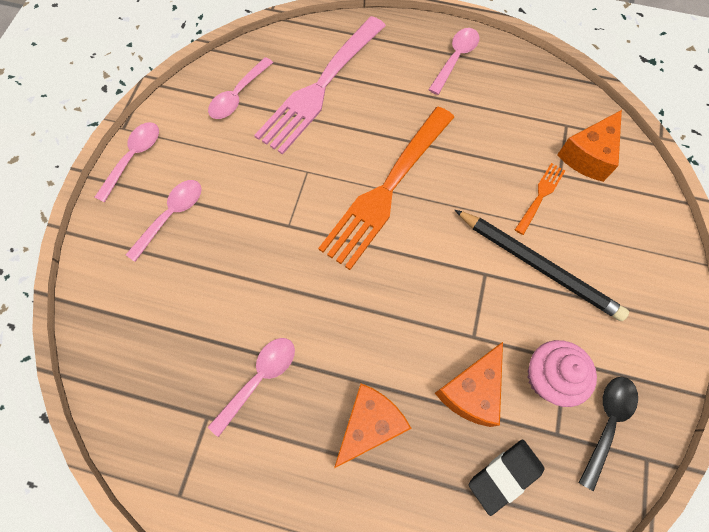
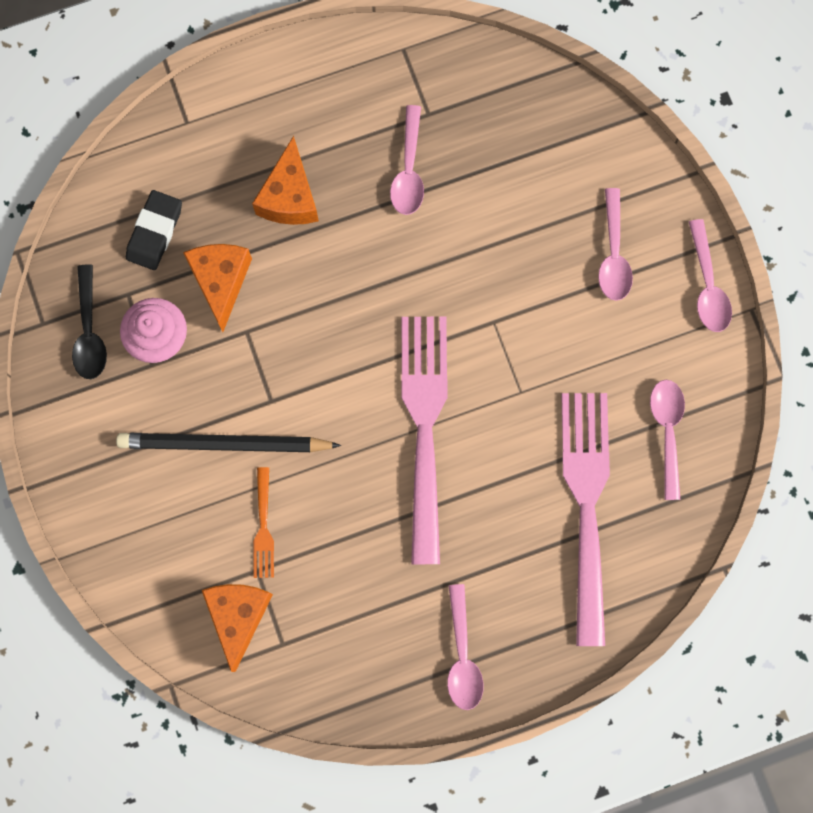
camera: 145 degrees right, 10 degrees up
orange fork [318,107,454,270] -> pink fork [401,317,448,564]

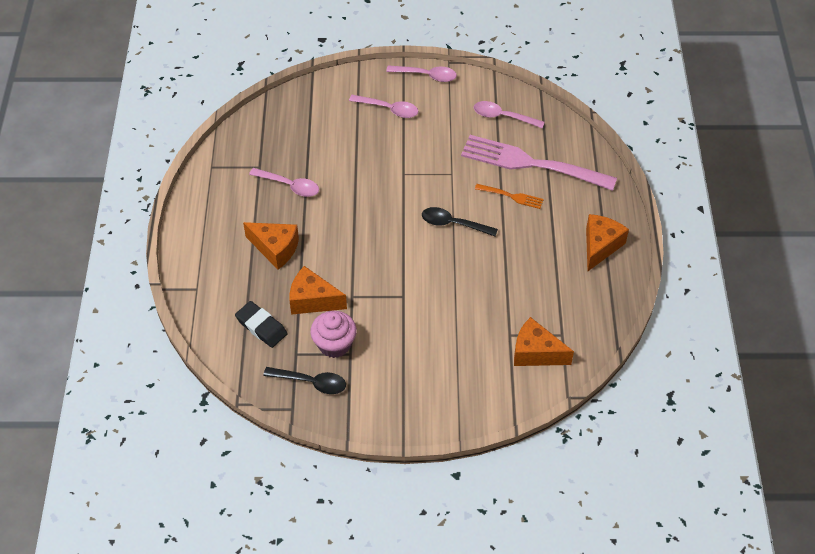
camera: 70 degrees left, 25 degrees down
black pencil [116,433,341,452] -> none
orange fork [253,467,274,578] -> orange fork moved to [475,184,544,209]
pink fork [401,317,448,564] -> black spoon [422,207,498,236]
pink spoon [447,584,484,710] -> orange cheese [586,214,629,271]

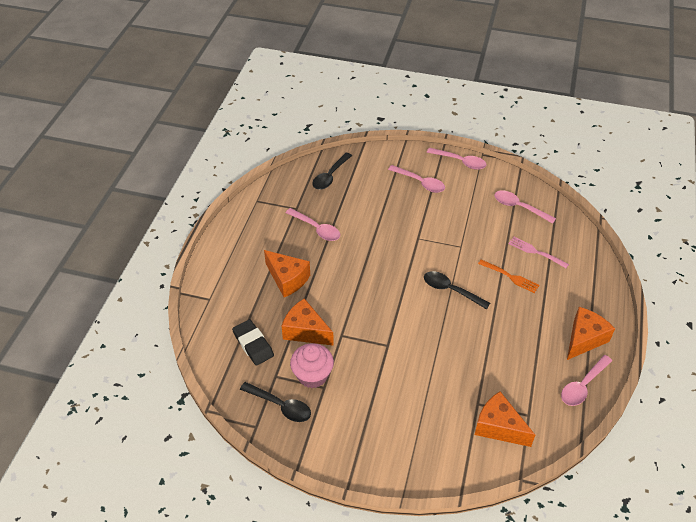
camera: 15 degrees right, 5 degrees down
pink fork [461,135,617,191] -> pink fork [508,237,569,268], size x0.43
none -> black spoon [312,153,352,190]
none -> pink spoon [561,355,612,406]

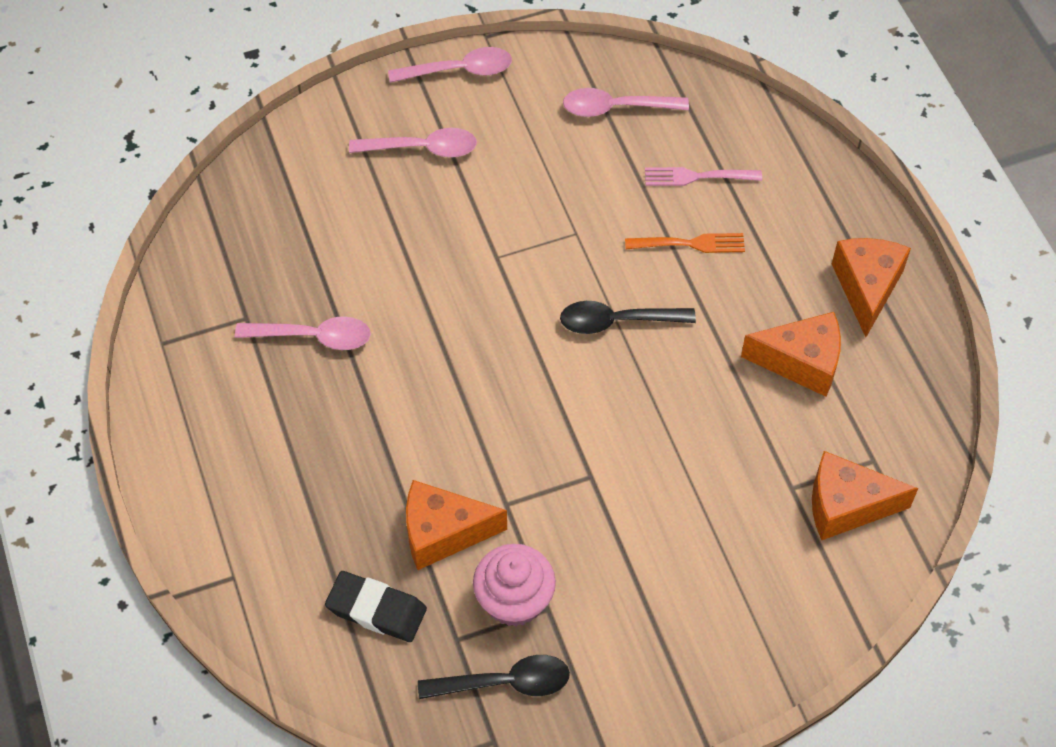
camera: 35 degrees left, 10 degrees up
orange cheese [264,250,310,297] -> orange cheese moved to [741,312,841,397]
black spoon [312,153,352,190] -> none
pink spoon [561,355,612,406] -> none

